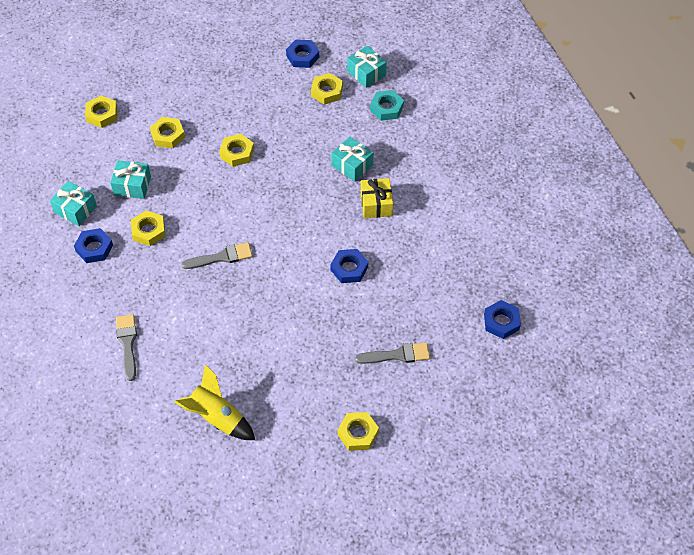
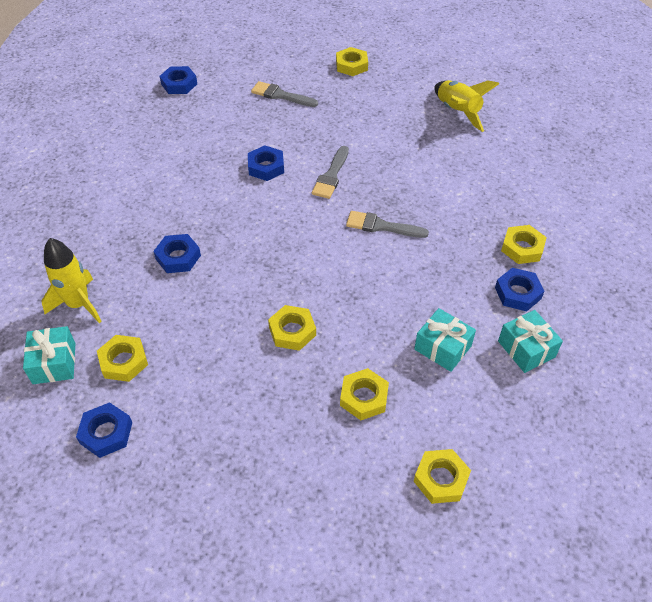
camera: 150 degrees left, 5 degrees down
grey brush [116,314,137,381] -> grey brush moved to [312,146,349,199]
yellow nut [131,210,166,246] -> yellow nut moved to [501,225,547,264]
turquoise gift [331,137,373,182] -> blue nut [153,234,201,273]
yellow gift [361,178,393,218] -> none
turquoise nut [370,90,404,121] -> yellow rocket [41,238,102,323]

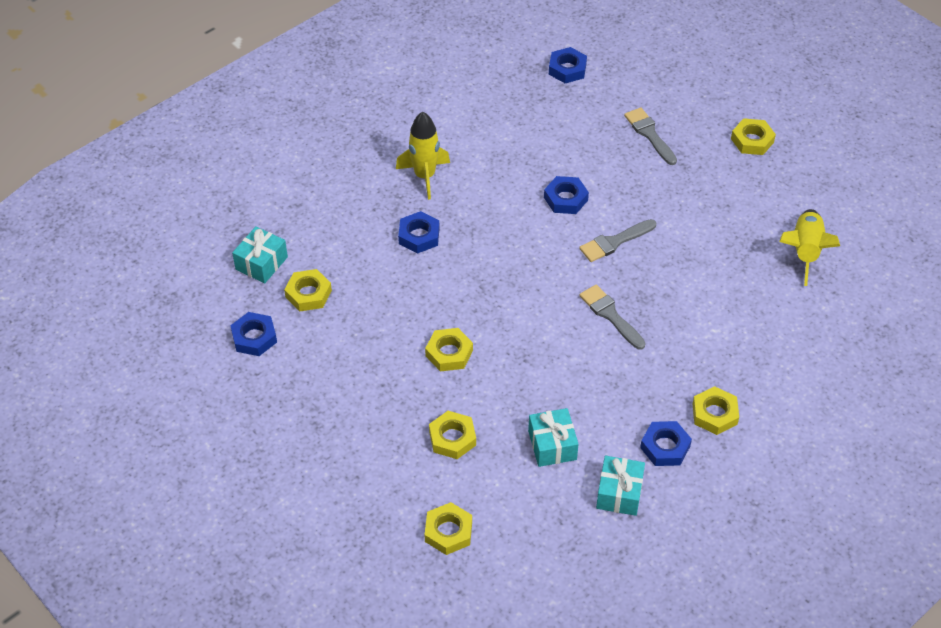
camera: 40 degrees right, 0 degrees up
yellow rocket [41,238,102,323] -> yellow rocket moved to [396,112,450,200]

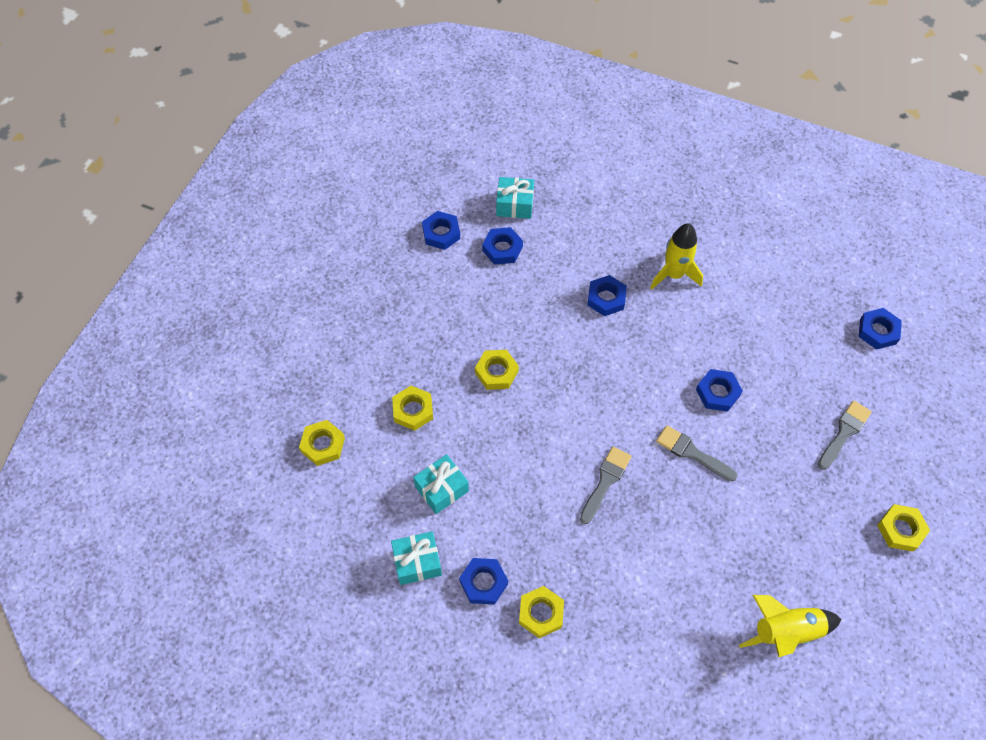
camera: 65 degrees right, 10 degrees up
yellow nut [284,269,332,311] -> blue nut [482,227,523,265]

